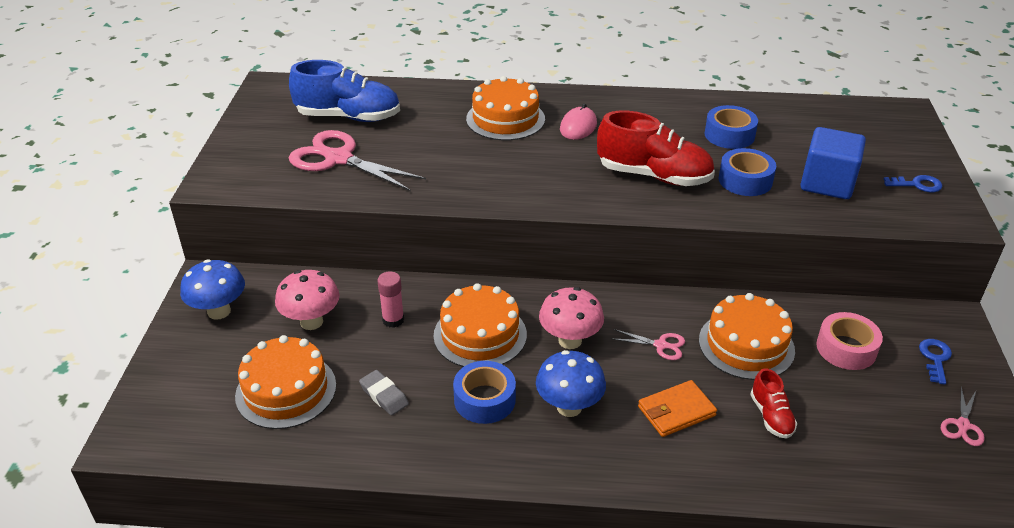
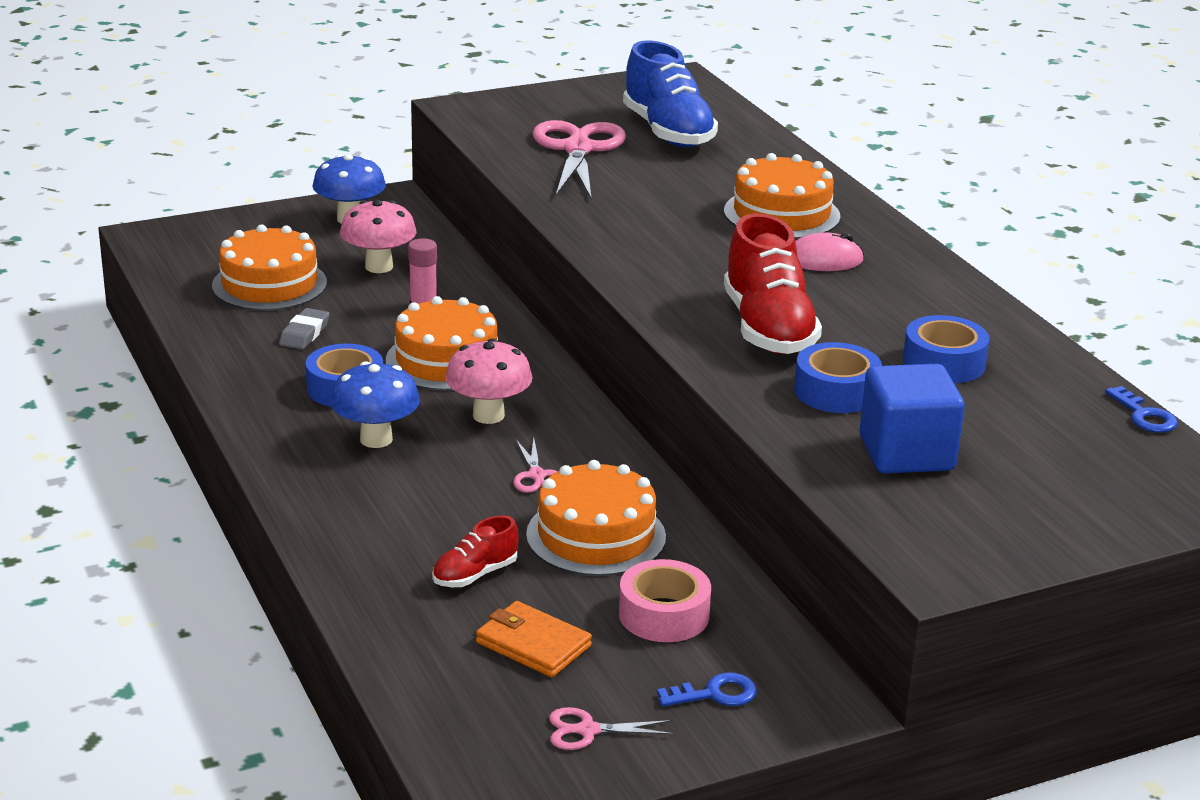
camera: 60 degrees right, 10 degrees down
orange wallet [638,380,717,437] -> orange wallet moved to [476,601,592,677]
blue key [884,175,943,192] -> blue key moved to [1105,386,1178,433]

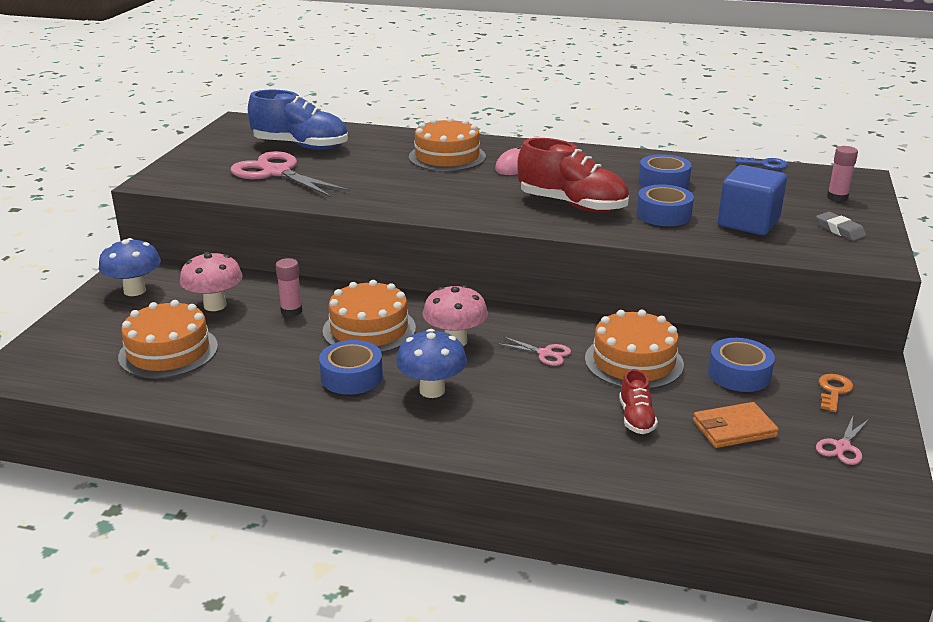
camera: 50 degrees left, 0 degrees up
grey eraser [279,308,329,349] -> grey eraser moved to [816,212,866,241]
pink tape [619,559,711,642] -> blue tape [708,338,775,392]
blue key [657,672,757,707] -> orange key [819,374,853,412]
none -> pink glue stick [827,146,858,202]

